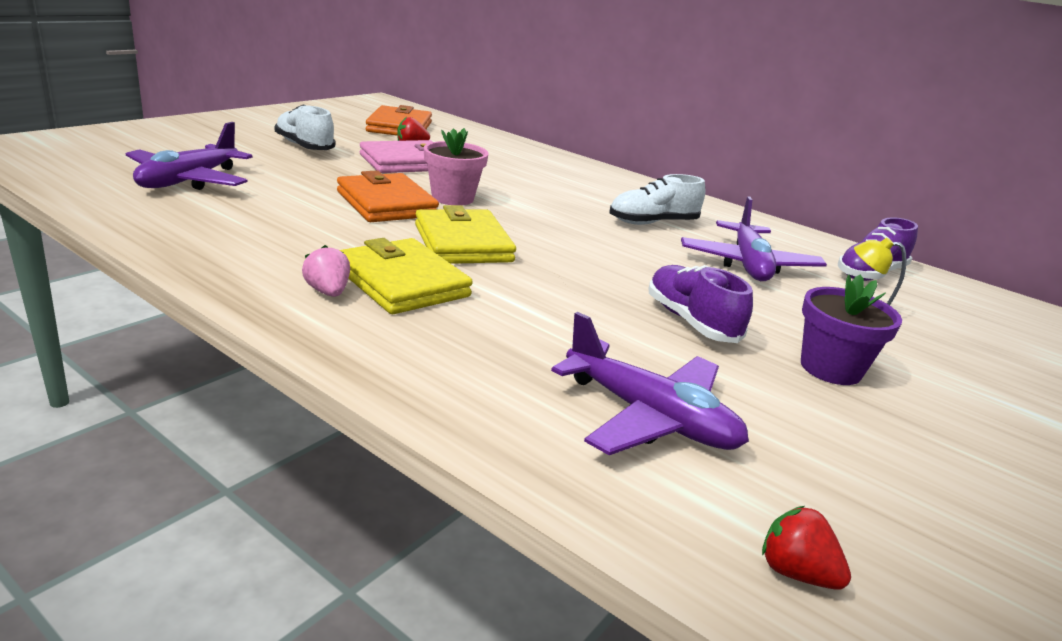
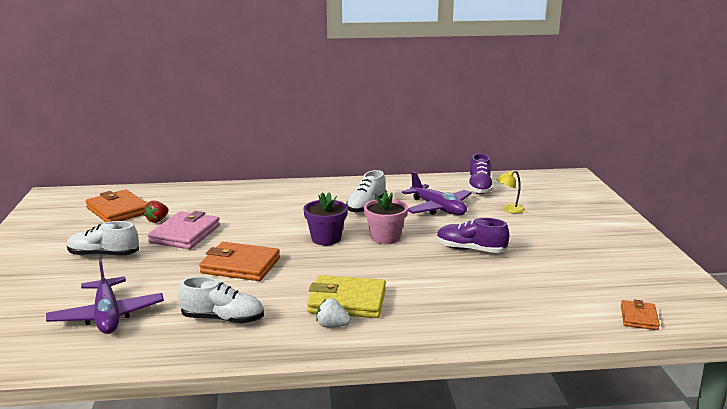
camera: 40 degrees left, 5 degrees down
pink strawberry [302,245,350,297] -> white strawberry [316,298,351,327]
yellow wallet [415,205,516,264] -> none
pink flower pot [424,128,489,205] -> pink flower pot moved to [364,191,408,244]
purple plane [551,312,749,455] -> none
red strawberry [762,506,851,590] -> orange wallet [621,300,660,330]
purple flower pot [801,275,902,385] -> purple flower pot moved to [303,192,348,245]
none -> white shoe [178,276,264,324]

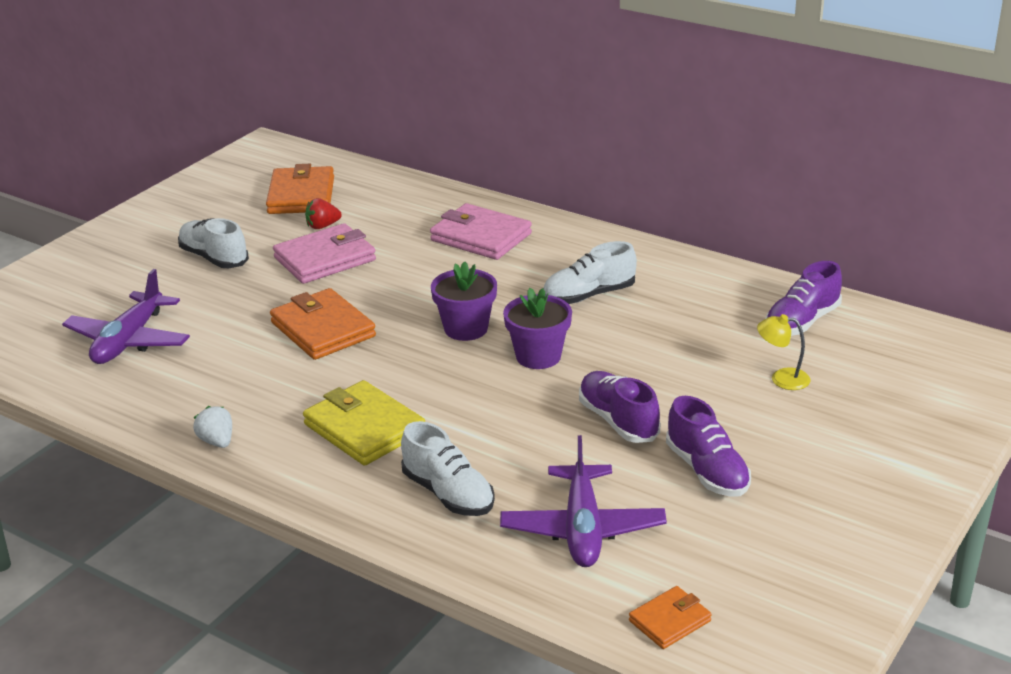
camera: 40 degrees right, 10 degrees up
white shoe [178,276,264,324] -> white shoe moved to [401,421,495,516]
white strawberry [316,298,351,327] -> white strawberry moved to [193,406,232,448]
pink flower pot [364,191,408,244] -> purple flower pot [503,288,572,369]
purple plane [402,172,472,215] -> purple plane moved to [500,435,667,567]
none -> pink wallet [430,203,532,260]
none -> purple shoe [666,396,751,497]

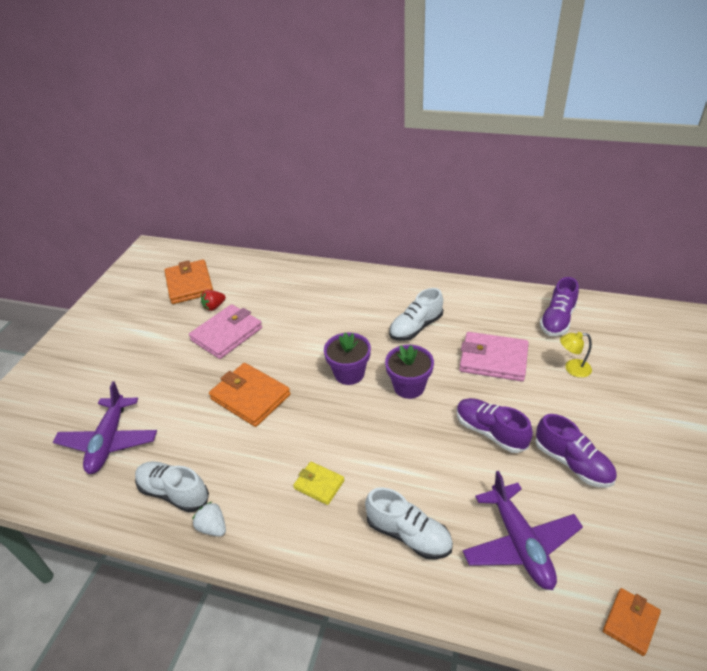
camera: 15 degrees left, 10 degrees up
white shoe [178,218,249,268] -> white shoe moved to [135,461,209,513]
yellow wallet [303,380,425,466] -> yellow wallet [293,462,344,505], size x0.55
pink wallet [430,203,532,260] -> pink wallet moved to [459,332,529,382]

